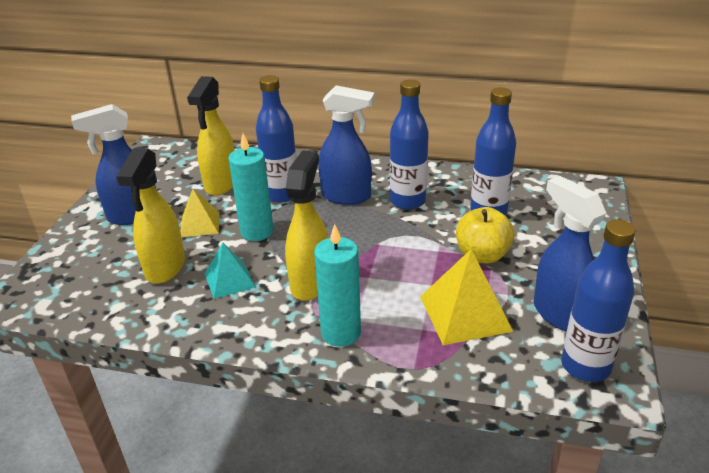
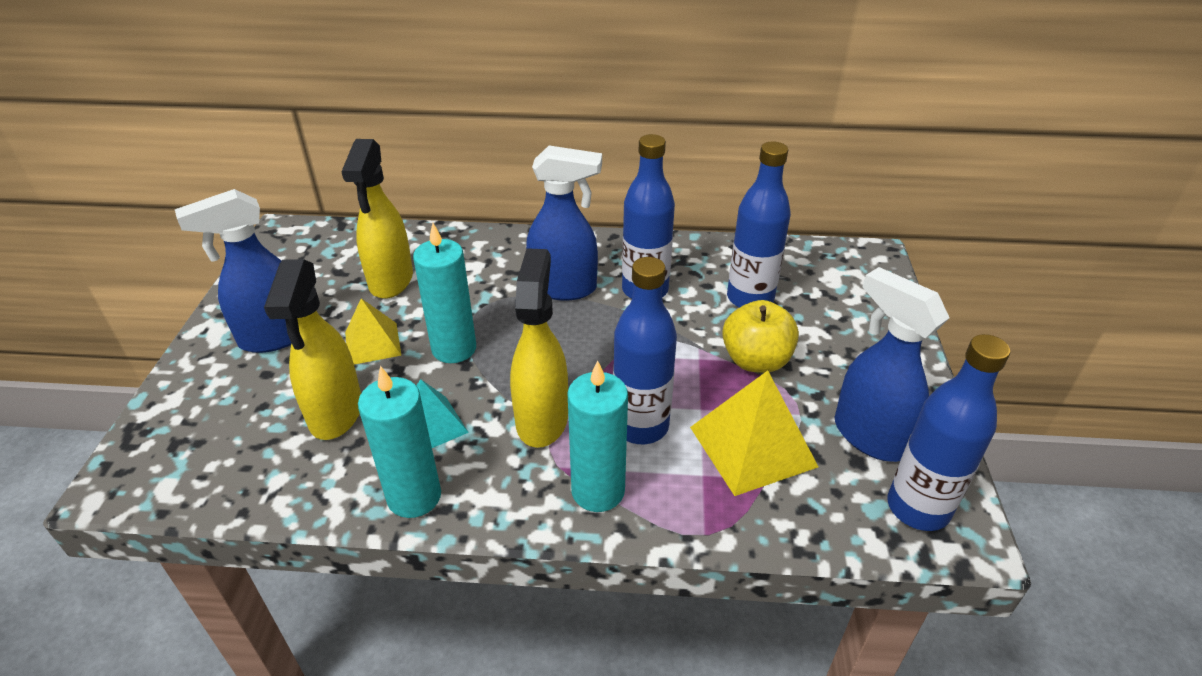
camera: 10 degrees left, 5 degrees up
blue bottle [256,75,296,203] -> blue bottle moved to [613,257,677,444]
none -> turquoise candle [358,366,441,518]

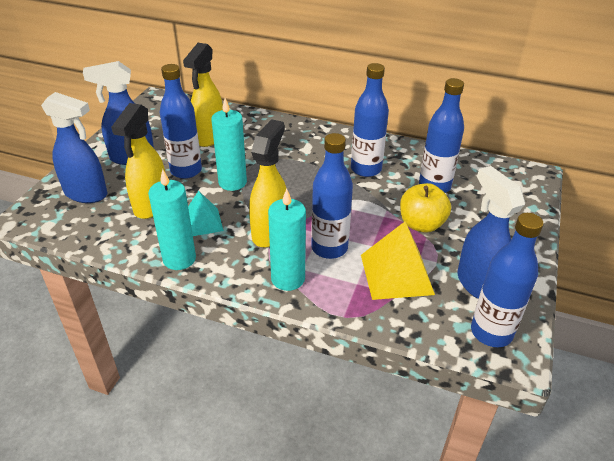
camera: 15 degrees right, 0 degrees up
yellow pyramid [345,298,401,365] -> blue bottle [160,64,202,179]
blue spray bottle [526,145,602,300] -> blue spray bottle moved to [41,92,108,203]

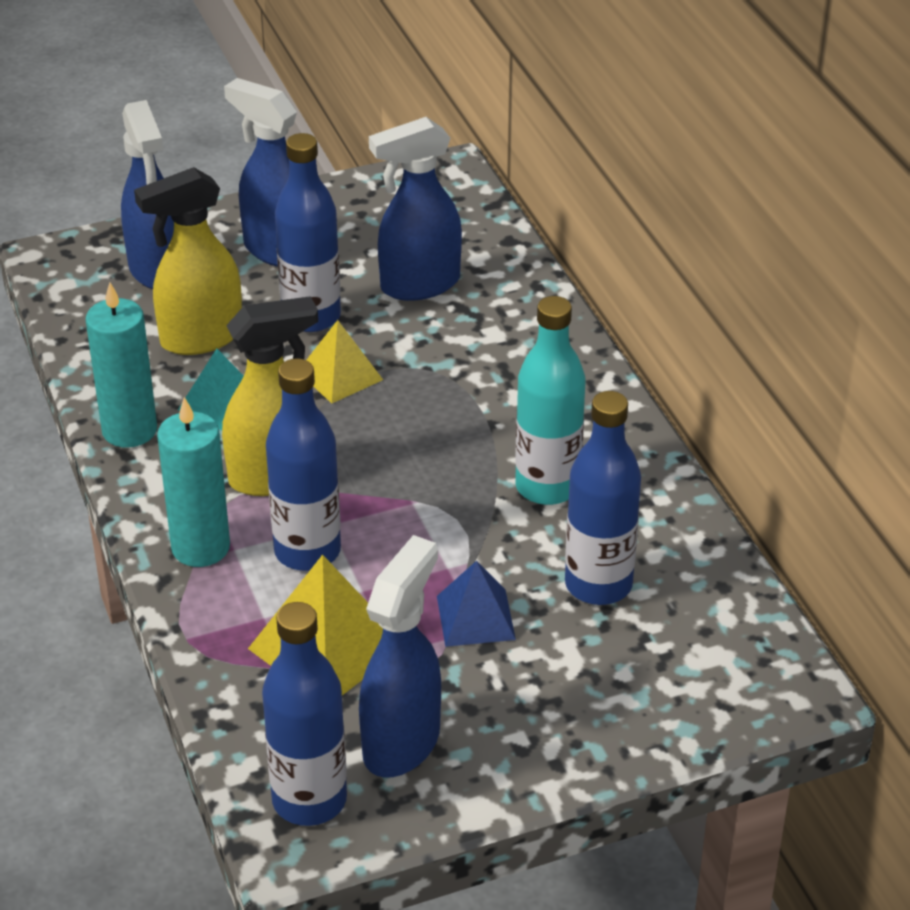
camera: 50 degrees right, 0 degrees up
yellow spray bottle [183,43,223,147] -> blue spray bottle [369,117,462,301]
turquoise candle [211,98,247,191] -> yellow pyramid [307,320,383,404]
blue bottle [351,63,389,177] -> turquoise bottle [515,296,586,505]
yellow apple [400,183,451,233] -> blue pyramid [437,561,516,647]

